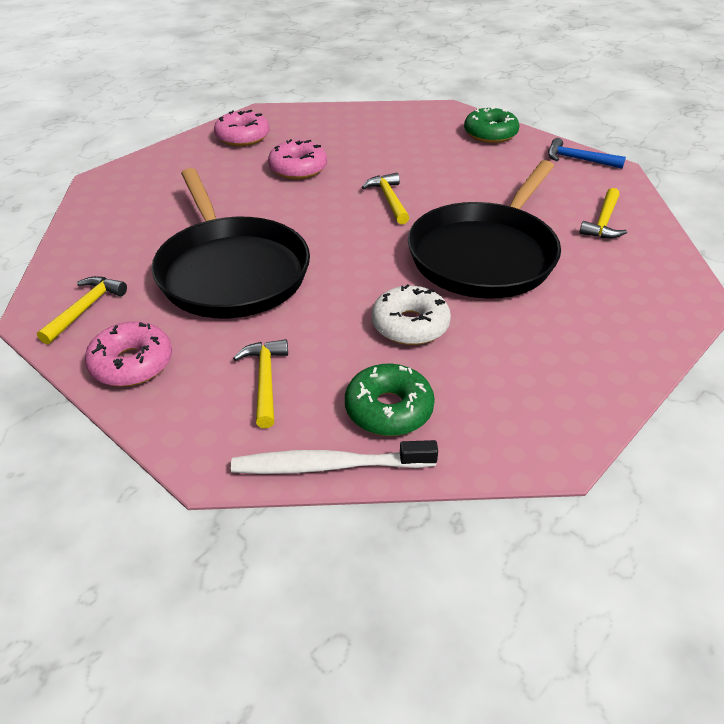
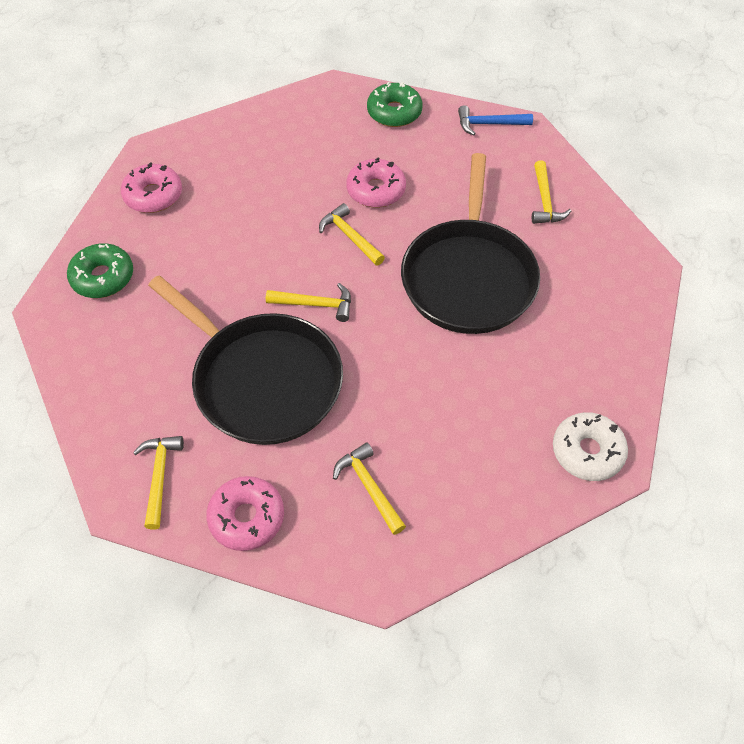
camera: 25 degrees left, 15 degrees up
white toothbrush [231,440,438,474] -> none
pink donut [268,139,327,179] -> pink donut moved to [346,157,406,208]
green donut [345,364,435,436] -> green donut moved to [67,243,133,298]
white donut [372,284,451,345] -> white donut moved to [553,412,628,481]
none -> yellow hammer [266,283,351,322]

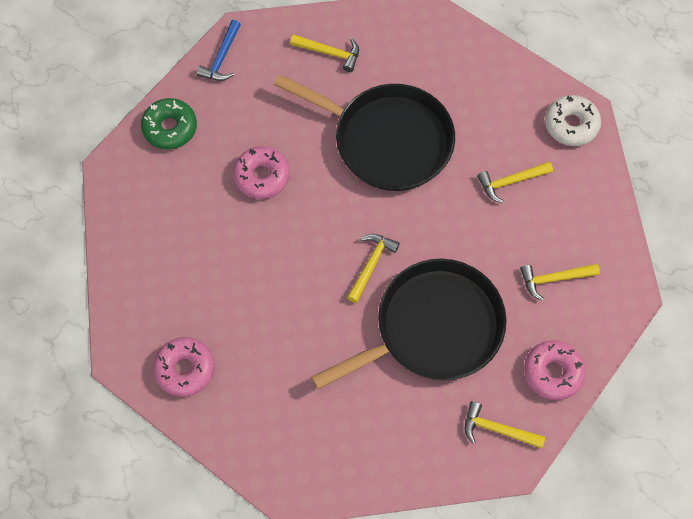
camera: 70 degrees left, 10 degrees up
green donut [67,243,133,298] -> none
yellow hammer [319,203,385,266] -> yellow hammer moved to [477,162,553,203]

